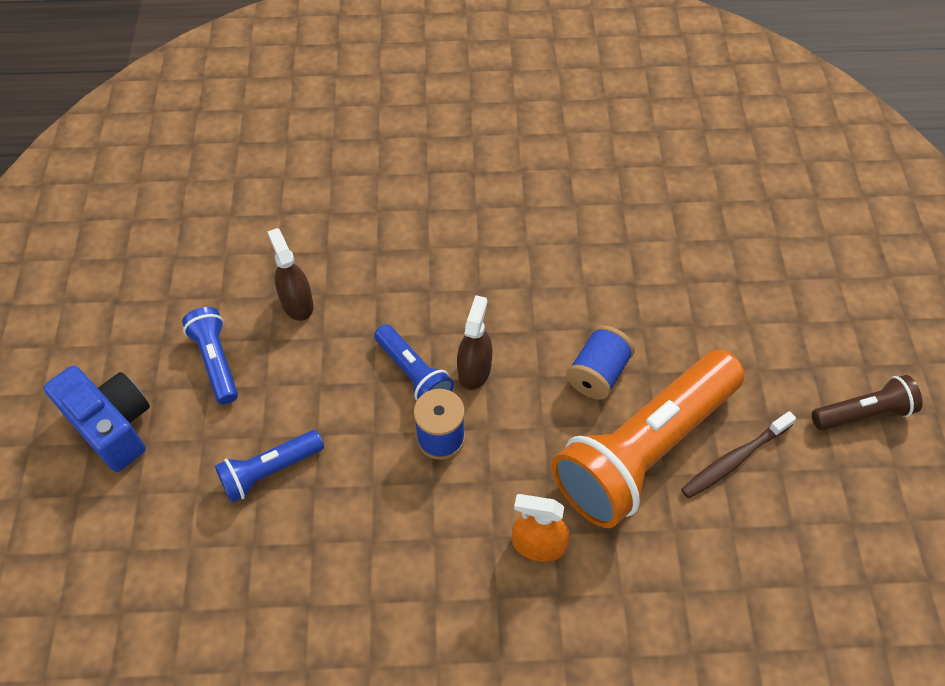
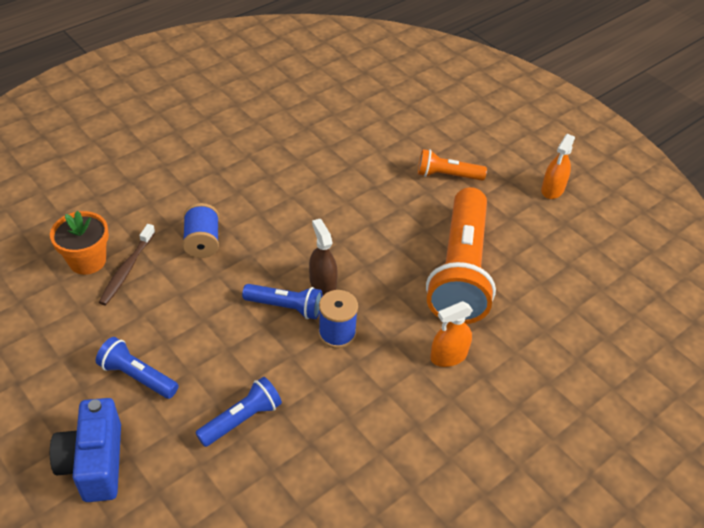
camera: 40 degrees left, 10 degrees down
blue camera [44,366,150,472] -> blue camera turned 105 degrees counterclockwise [50,398,121,502]
blue flashlight [215,430,324,502] -> blue flashlight turned 150 degrees counterclockwise [195,377,282,447]
brown spray bottle [267,228,314,321] -> none
blue spool [566,325,635,400] -> blue spool moved to [183,203,219,258]
brown toothbrush [681,411,796,498] -> brown toothbrush moved to [99,224,155,305]
brown flashlight [812,375,923,430] -> orange spray bottle [541,134,575,199]
none -> orange flower pot [50,211,109,275]
none -> orange flashlight [418,149,487,181]

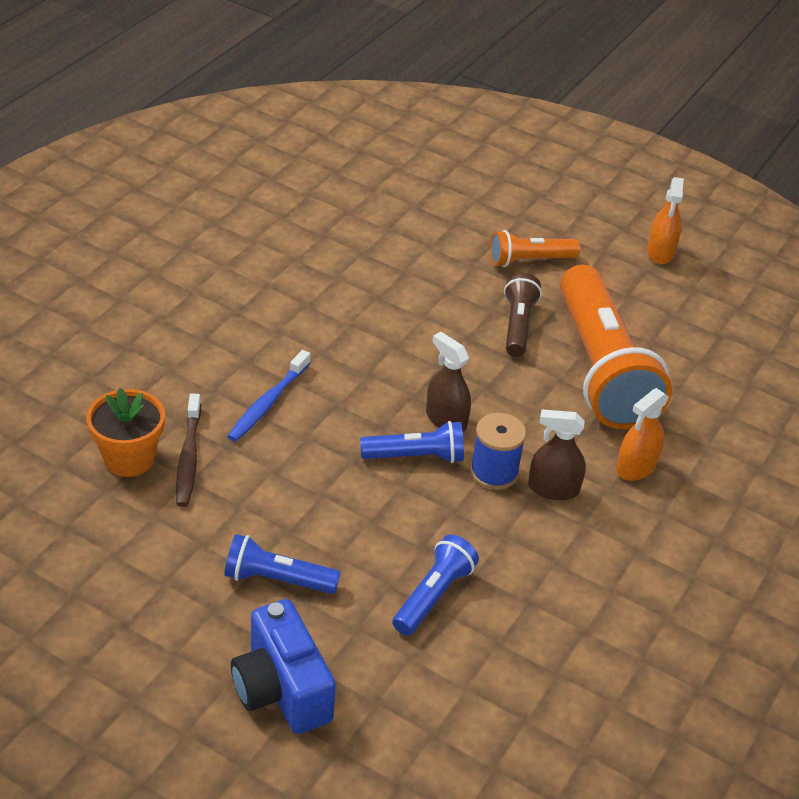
camera: 20 degrees left, 5 degrees down
blue spool [183,203,219,258] -> blue toothbrush [227,350,310,442]
none -> brown flashlight [504,273,542,357]
none -> brown spray bottle [528,409,586,500]

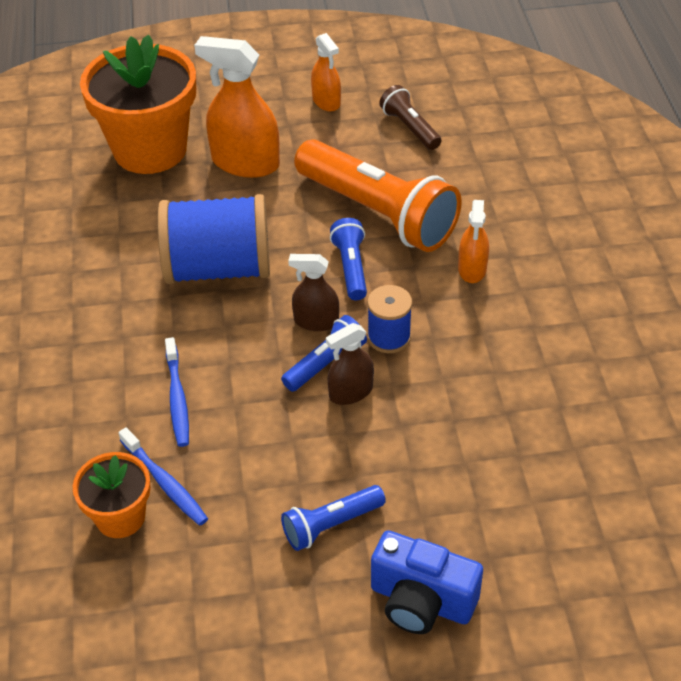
camera: 35 degrees left, 5 degrees up
brown toothbrush [176,393,201,507] -> blue toothbrush [119,427,208,526]
blue flashlight [392,534,479,636] -> blue flashlight moved to [330,218,367,300]
orange flashlight [490,230,580,267] -> orange spray bottle [194,36,280,178]
brown flashlight [504,273,542,357] -> brown flashlight moved to [379,85,441,150]
brown spray bottle [528,409,586,500] -> brown spray bottle moved to [326,323,374,405]
none -> orange flower pot [80,35,196,174]
none -> blue spool [157,194,270,284]

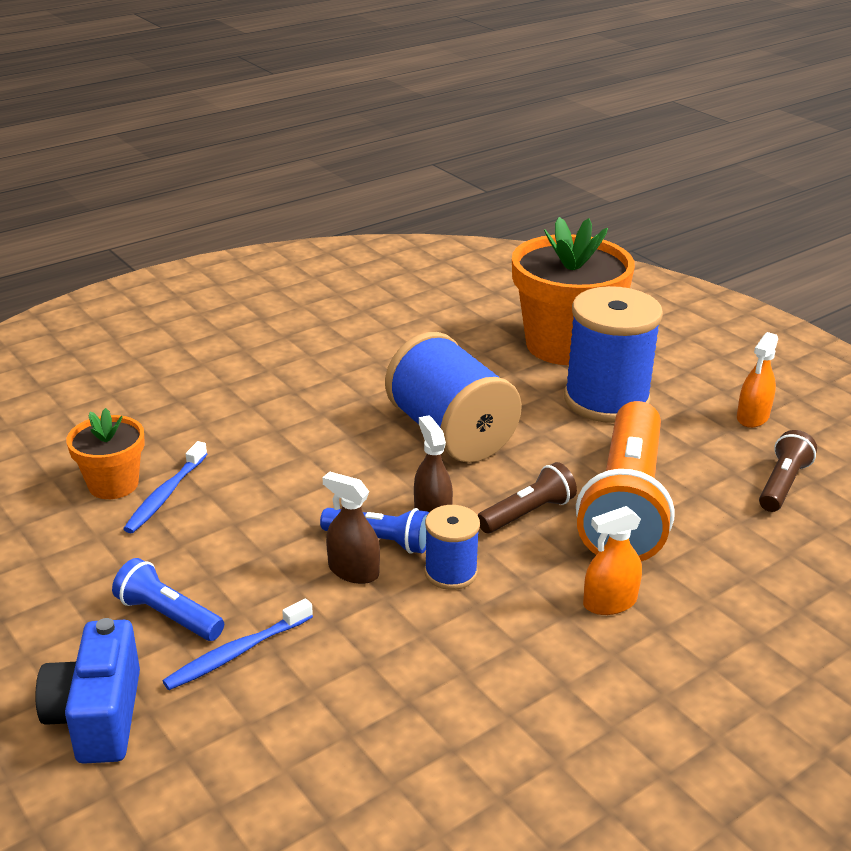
camera: 60 degrees right, 15 degrees down
blue toothbrush [165,337,189,447] -> blue toothbrush moved to [163,598,313,690]
orange spray bottle [194,36,280,178] -> blue spool [564,286,663,423]
blue flashlight [330,218,367,300] -> brown flashlight [477,462,577,533]

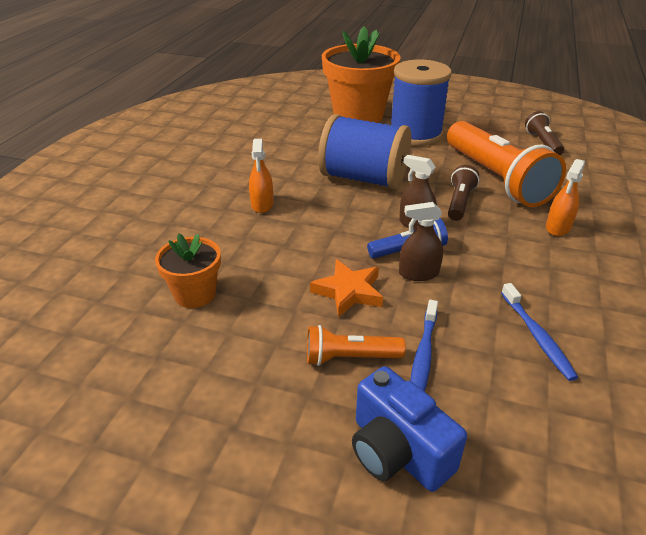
camera: 35 degrees left, 5 degrees up
blue flashlight [112,558,224,641] -> orange flashlight [307,325,406,366]
blue toothbrush [123,441,207,534] -> blue toothbrush moved to [501,283,578,381]
blue spool [424,505,480,590] -> none
orange spray bottle [737,332,778,428] -> orange spray bottle moved to [249,139,274,213]
none -> orange star [310,259,383,318]

